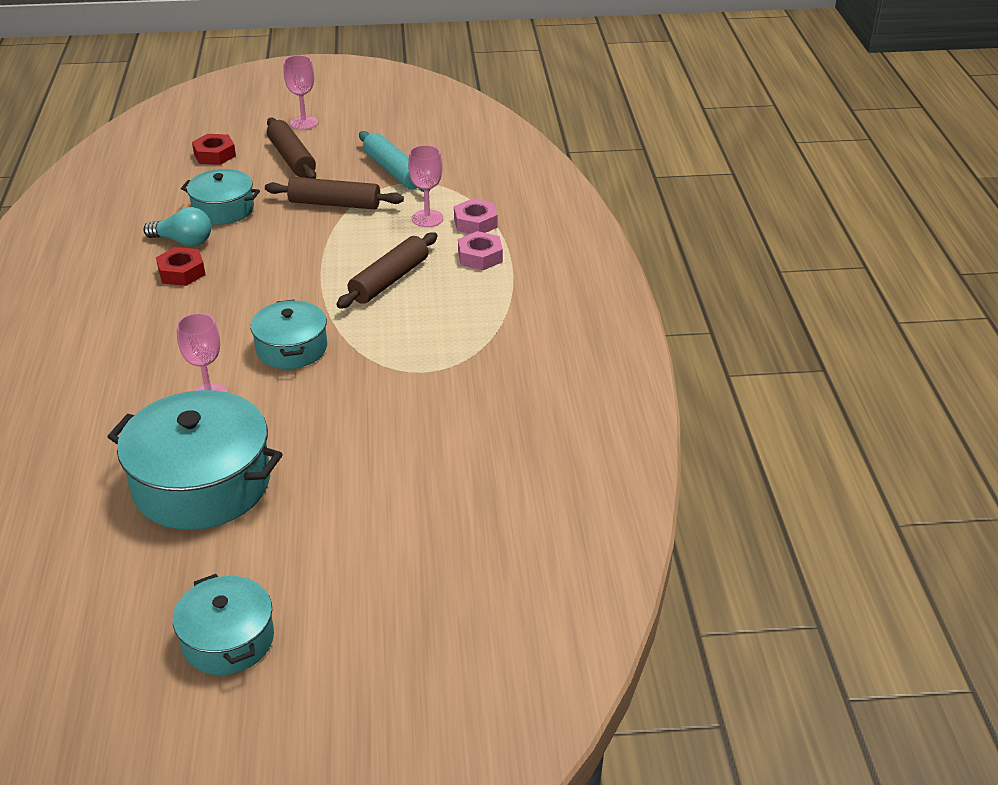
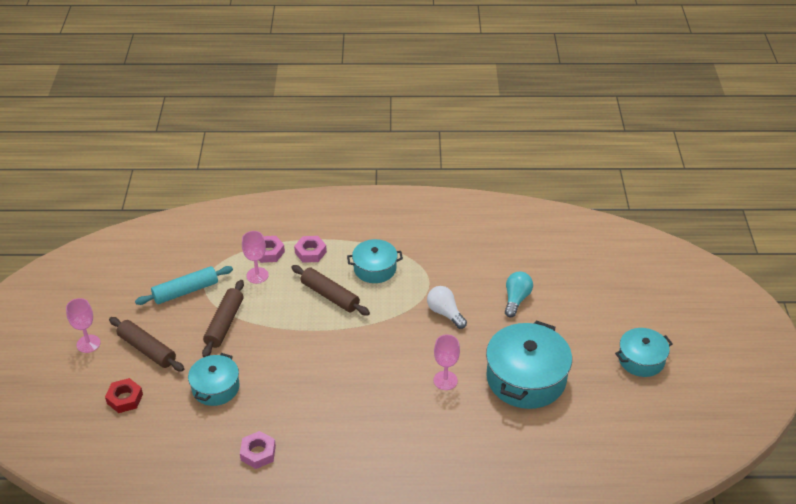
camera: 85 degrees left, 5 degrees up
turquoise light bulb [143,207,211,247] -> turquoise light bulb moved to [505,271,533,317]
red nut [156,247,205,286] -> none
turquoise pot [250,300,327,369] -> turquoise pot moved to [347,239,403,283]
brown rolling pin [267,118,316,179] -> brown rolling pin turned 60 degrees clockwise [109,317,184,372]
none -> pink nut [240,431,276,469]
none -> white light bulb [427,286,467,329]

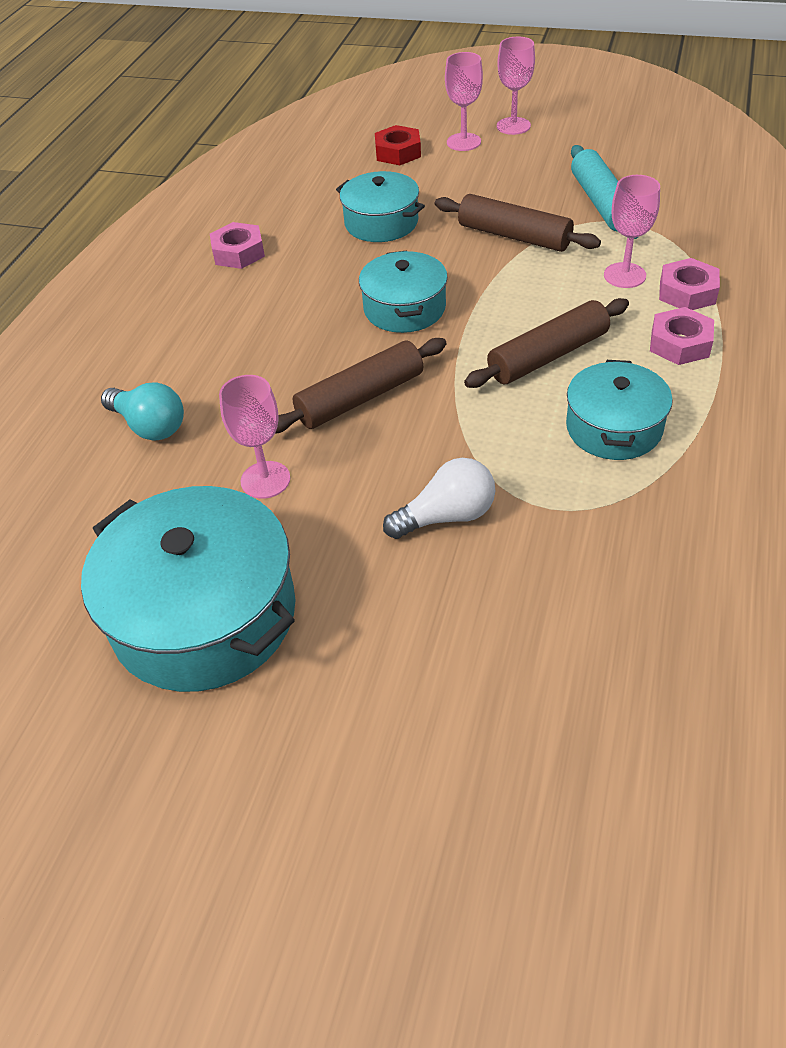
camera: 110 degrees right, 5 degrees up
brown rolling pin [109,317,184,372] -> brown rolling pin moved to [275,338,446,433]
turquoise light bulb [505,271,533,317] -> turquoise light bulb moved to [101,382,184,441]
turquoise pot [615,328,673,377] -> turquoise pot moved to [359,251,448,333]
none -> pink goblet [445,52,483,151]

